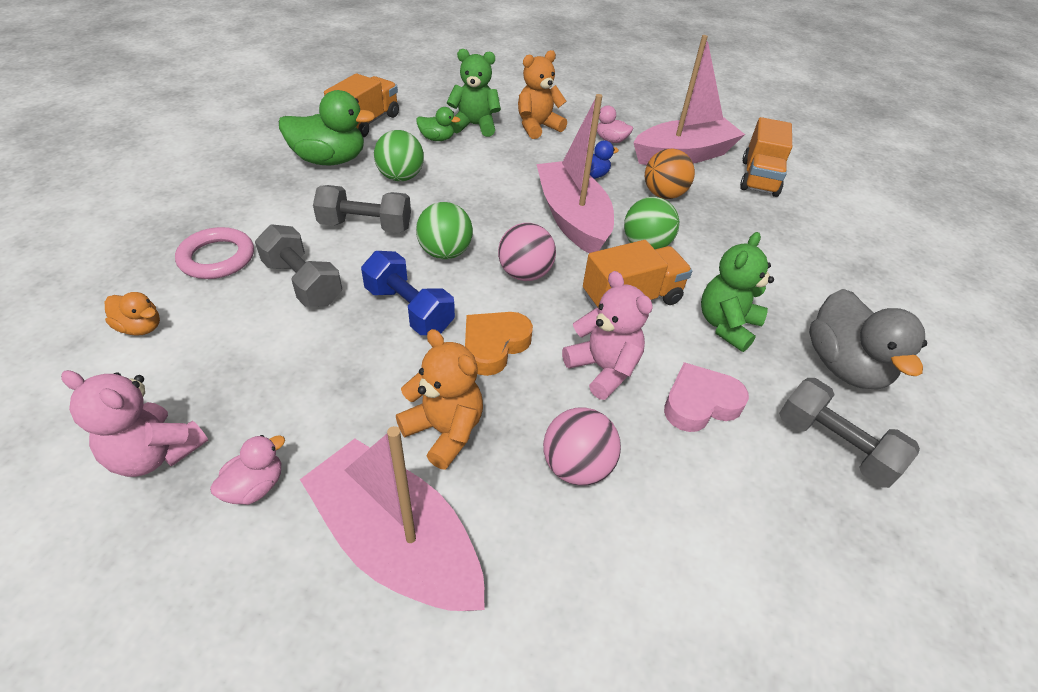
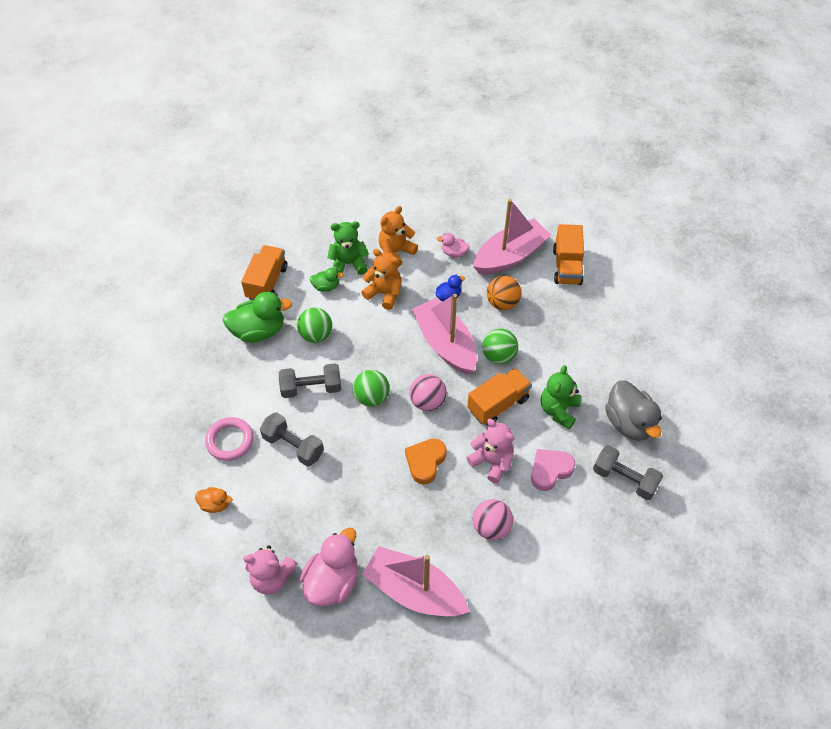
camera: 10 degrees left, 10 degrees up
pink duck [210,435,285,505] -> pink duck [300,528,358,606], size x1.96
blue dumbbell [361,251,455,335] -> none
orange teddy bear [396,329,483,470] -> orange teddy bear moved to [361,249,401,310]

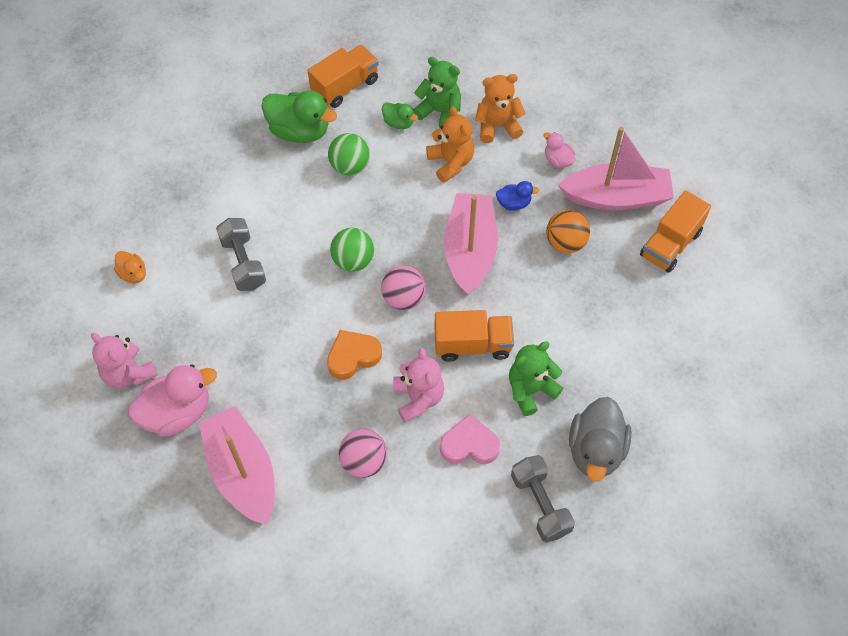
camera: 35 degrees right, 5 degrees up
pink ring [205,417,254,461] -> none
grey dumbbell [279,363,341,398] -> none
green ball [482,329,518,364] -> none

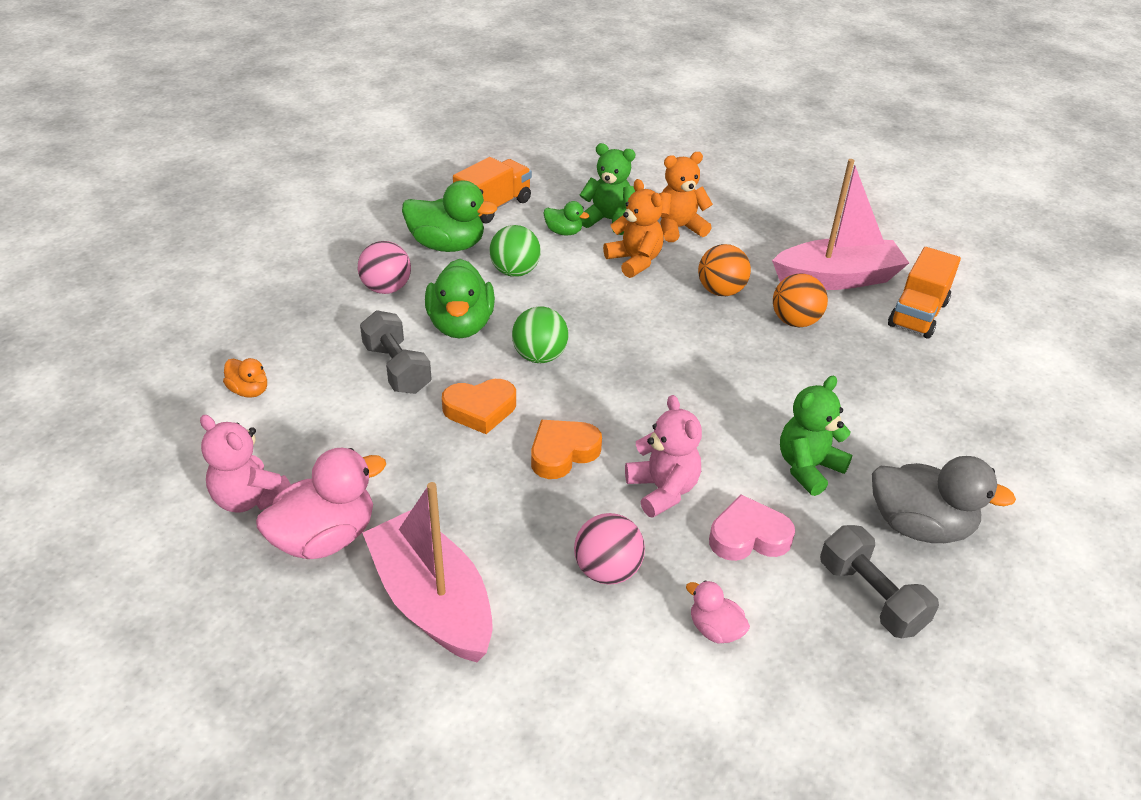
camera: 10 degrees left, 20 degrees down
pink ball [381,265,426,310] -> pink ball moved to [358,241,411,294]
orange truck [434,310,514,362] -> none
pink boat [444,193,498,296] -> none
blue duck [496,181,539,211] -> orange ball [698,244,751,296]
pink duck [544,132,576,168] -> pink duck moved to [686,580,750,643]
grey duck [569,397,632,482] -> grey duck turned 75 degrees counterclockwise [872,456,1016,543]
none -> green duck [425,259,495,338]
none -> orange heart [442,379,516,434]

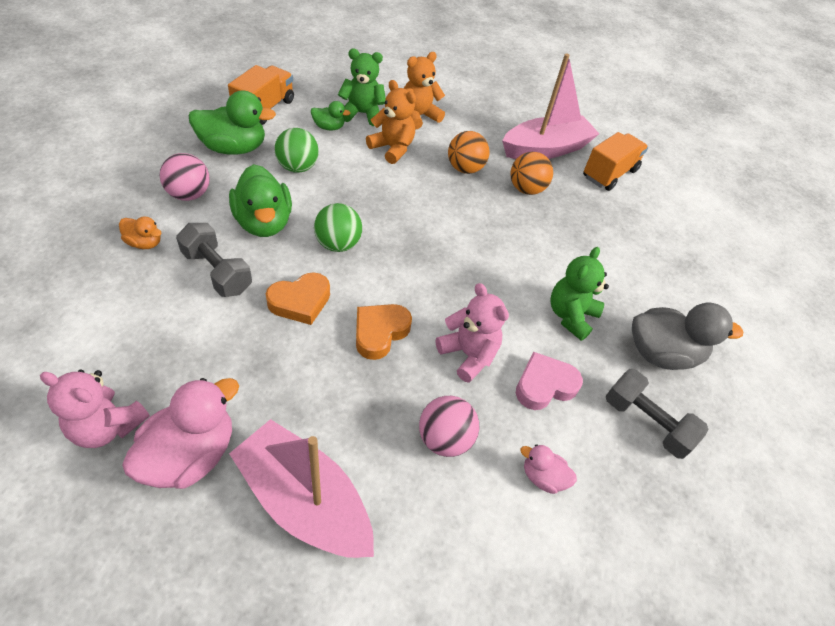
camera: 20 degrees left, 10 degrees up
orange duck [223,358,267,398] -> orange duck moved to [119,217,161,249]
orange truck [888,247,961,339] -> orange truck turned 150 degrees counterclockwise [583,132,648,191]

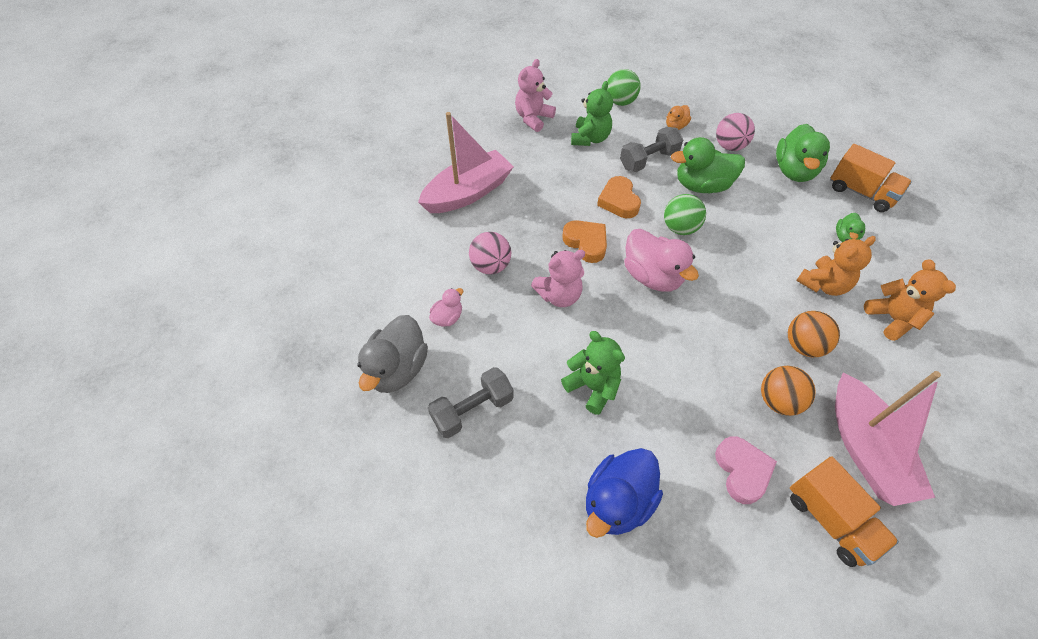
camera: 110 degrees right, 5 degrees up
pink duck [122,378,239,489] -> pink duck moved to [624,229,699,292]
green ball [275,128,319,173] -> green ball moved to [607,69,641,106]
green teddy bear [338,49,386,126] -> green teddy bear moved to [571,81,613,146]
pink heart [516,352,583,410] -> pink heart moved to [715,436,777,504]
grey duck [632,302,743,370] -> grey duck moved to [357,315,428,393]
none -> blue duck [586,448,663,538]

